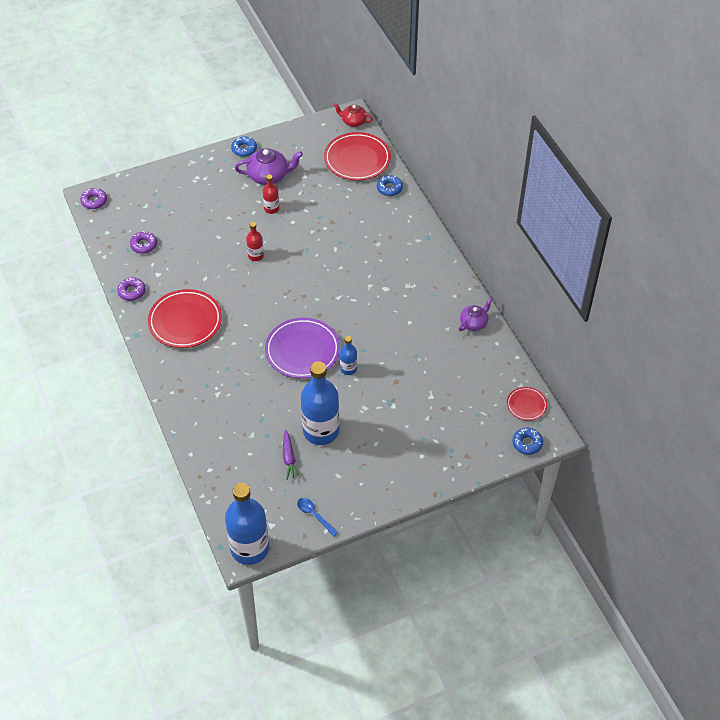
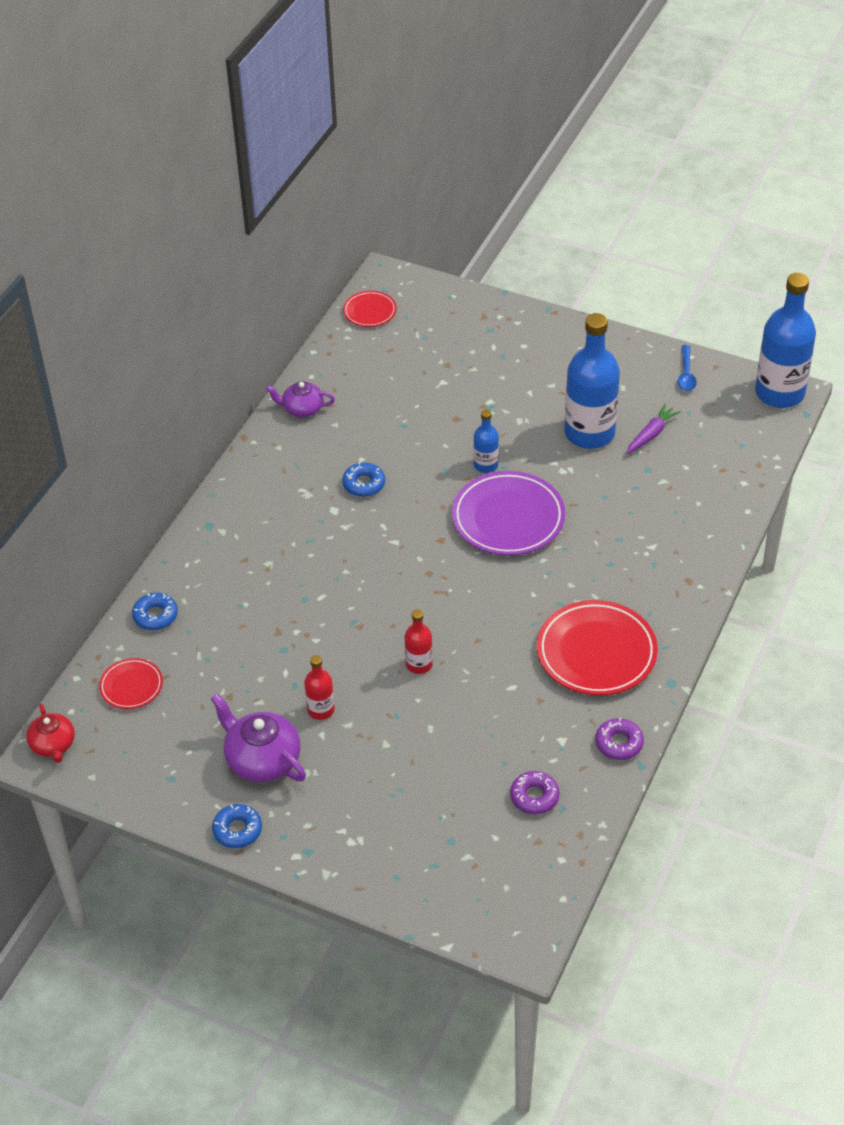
camera: 130 degrees left, 5 degrees down
purple donut [80,188,107,209] -> none
red plate [324,132,391,181] -> red plate [99,658,163,709], size x0.52
blue donut [513,428,543,455] -> blue donut moved to [342,462,385,497]

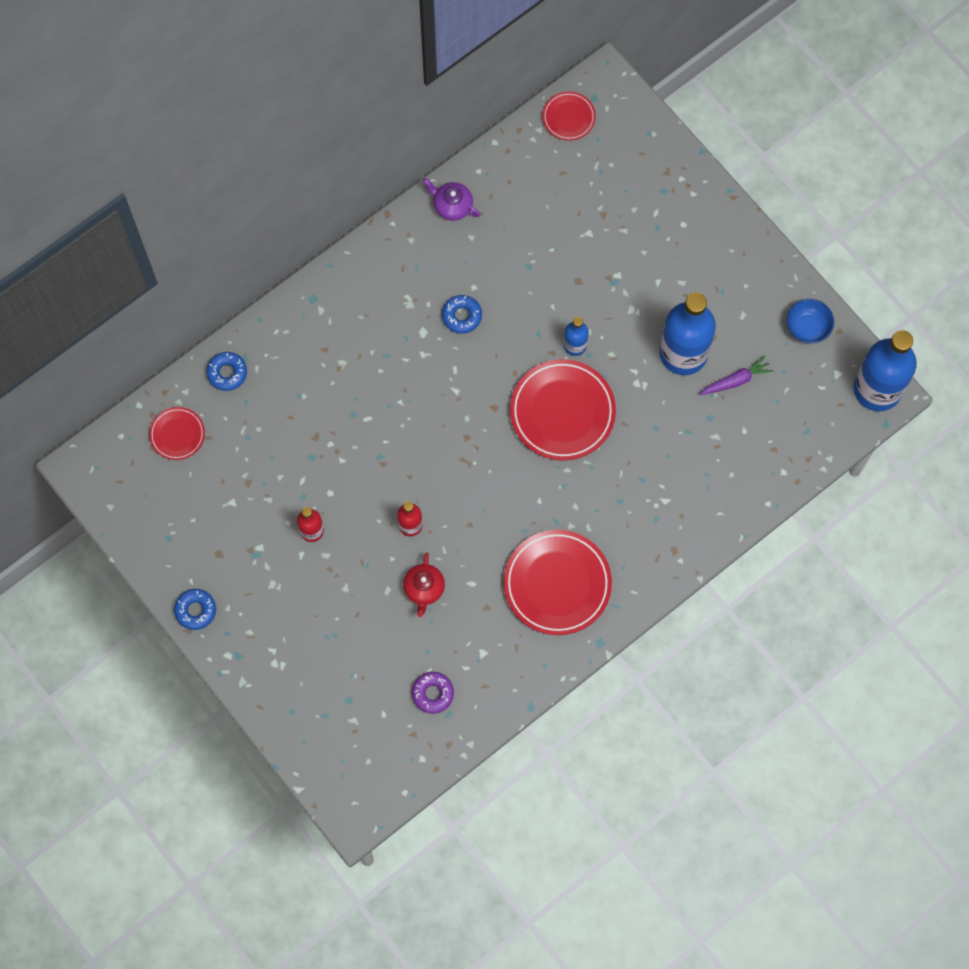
camera: 25 degrees right, 25 degrees up
red teapot [26,704,75,763] -> red teapot moved to [403,552,445,617]
purple teapot [211,694,306,782] -> none
purple plate [452,471,565,555] -> red plate [510,359,616,461]
purple donut [595,718,644,760] -> none
blue spoon [677,345,697,391] -> blue bowl [787,299,834,344]

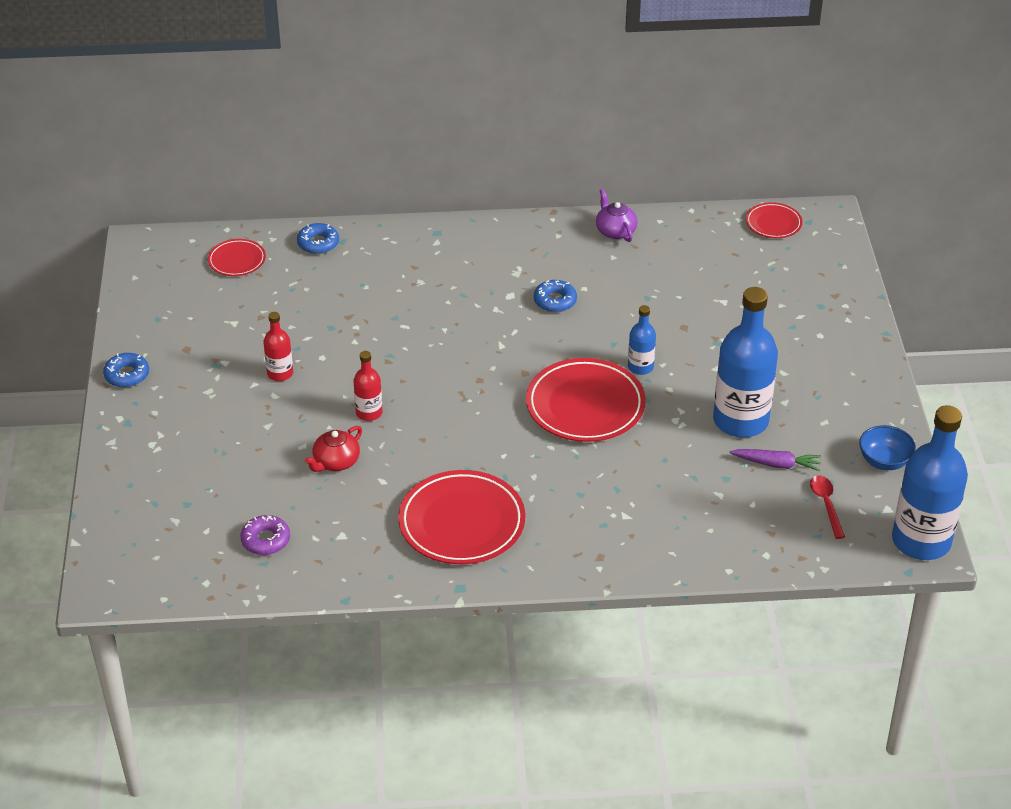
camera: 35 degrees right, 30 degrees down
none -> red spoon [810,475,845,539]

